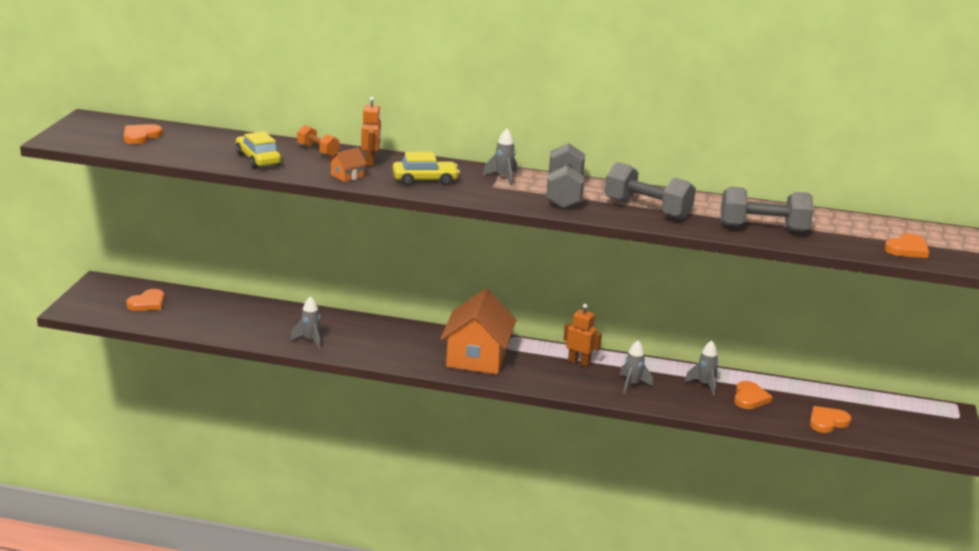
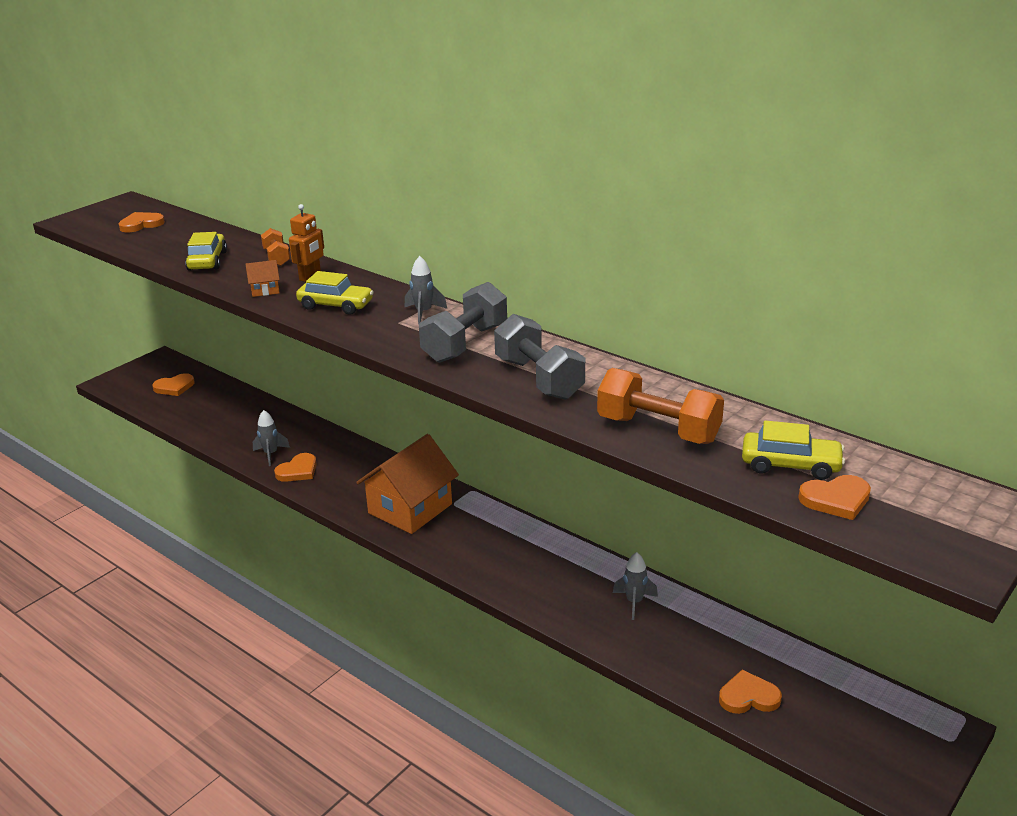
camera: 30 degrees right, 5 degrees up
orange robot [563,304,602,367] -> none
grey rocket [620,340,653,394] -> none
grey dumbbell [721,186,814,232] -> orange dumbbell [597,368,724,444]
orange heart [734,381,773,409] -> orange heart moved to [274,453,317,482]
none -> yellow car [742,420,845,480]

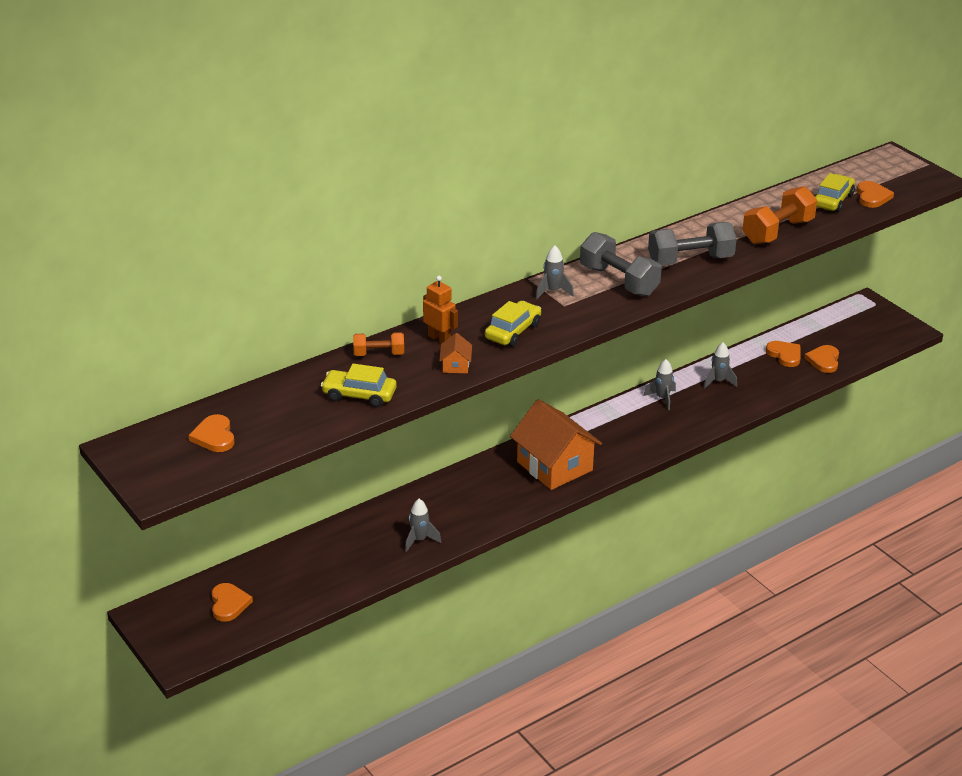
camera: 75 degrees left, 5 degrees up
orange heart [274,453,317,482] -> orange heart moved to [766,341,801,367]
none -> grey rocket [643,359,676,410]

